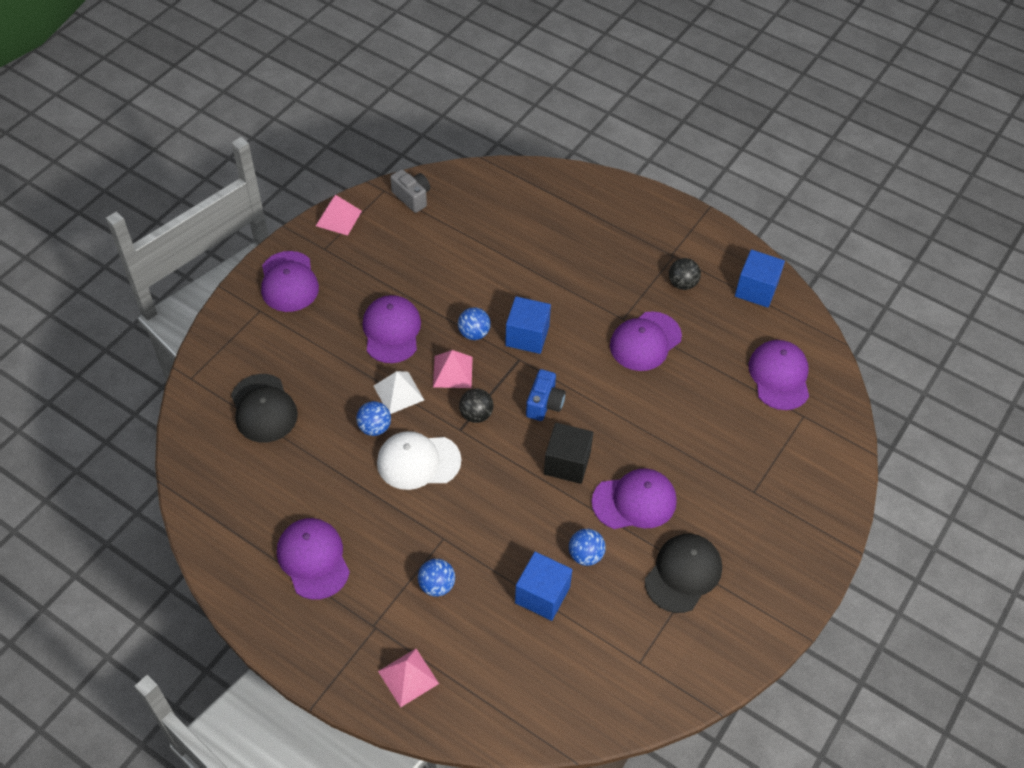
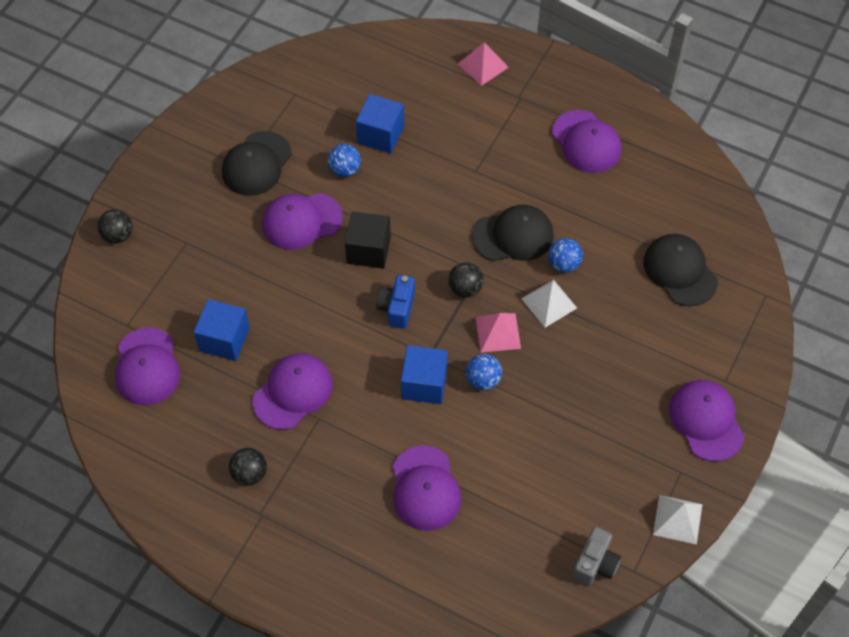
camera: 175 degrees right, 5 degrees up
pink pyramid [316,195,362,236] -> white pyramid [653,495,703,545]
purple cap [363,295,421,363] -> purple cap moved to [393,445,461,531]
white cap [377,431,461,490] -> black cap [472,205,554,261]
grey camera [390,169,430,213] -> grey camera turned 105 degrees counterclockwise [572,527,621,586]
blue ball [418,559,455,596] -> none
blue cube [735,249,785,308] -> blue cube moved to [194,299,250,361]
none -> black ball [97,209,132,244]

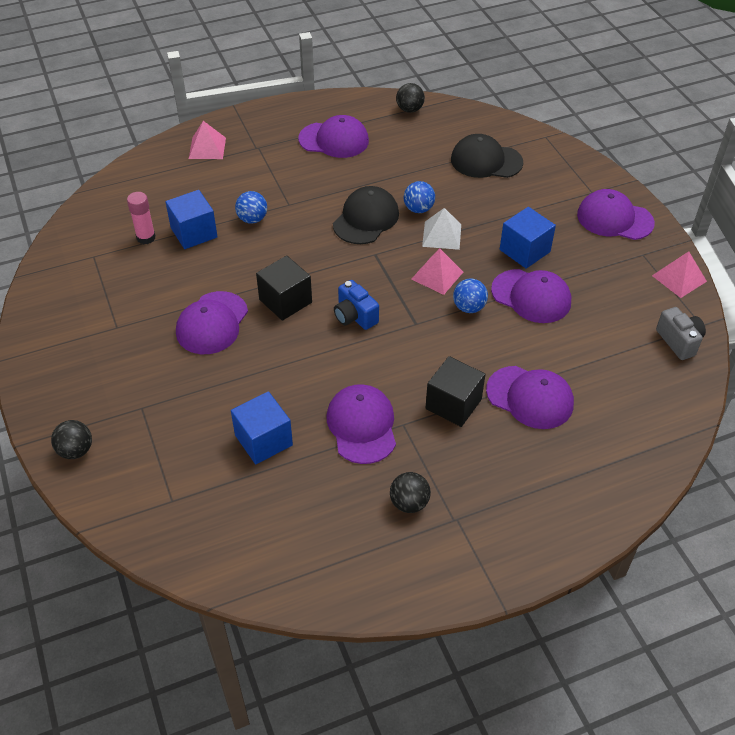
camera: 50 degrees left, 10 degrees down
purple cap [115,328,180,405] -> purple cap moved to [491,269,571,323]
black cap [222,131,292,196] -> none
blue ball [328,144,361,177] -> blue ball moved to [235,191,267,224]
blue cube [401,345,448,404] -> blue cube moved to [500,207,556,269]
black ball [448,262,484,298] -> black ball moved to [396,83,425,113]
white pyramid [653,495,703,545] -> pink pyramid [652,251,707,298]
none -> pink glue stick [127,192,156,244]
none -> black cube [425,356,486,427]

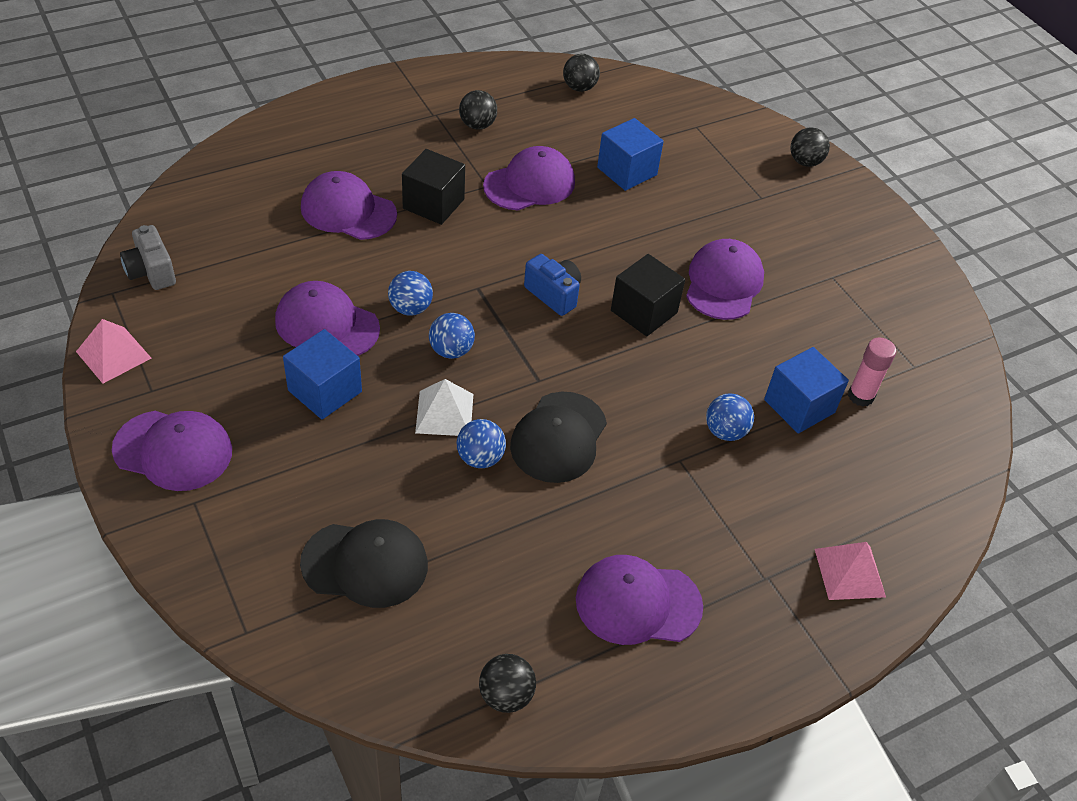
camera: 170 degrees right, 0 degrees up
purple cap [327,384,396,464] -> purple cap turned 105 degrees counterclockwise [483,146,575,210]
pink pyramid [411,248,463,295] -> blue ball [429,313,475,359]
none -> black ball [563,54,600,92]

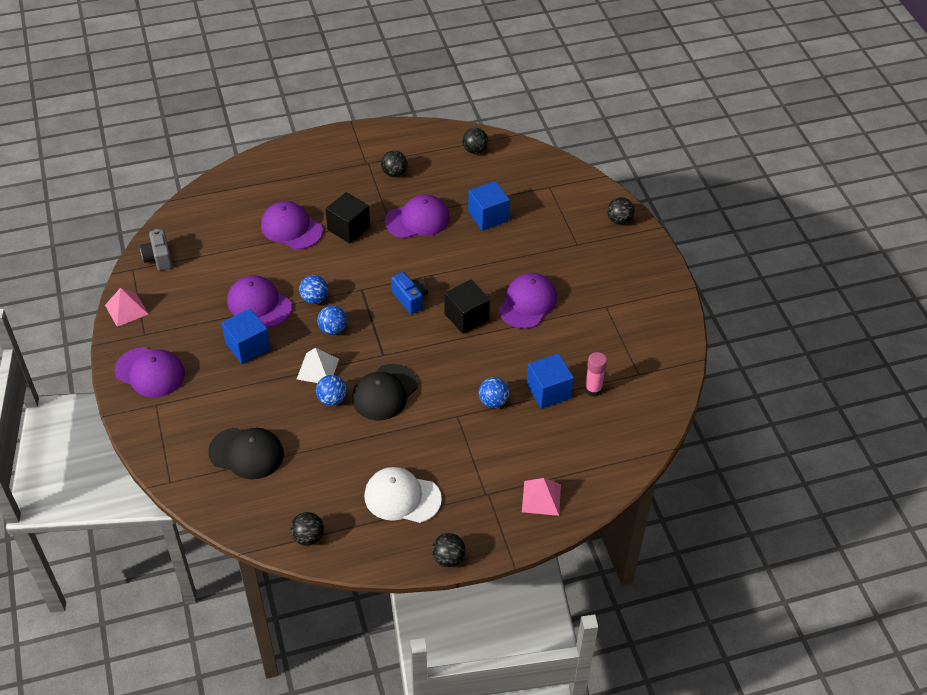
camera: 15 degrees right, 0 degrees up
purple cap [576,555,703,645] -> white cap [364,467,442,523]
none -> black ball [432,533,466,567]

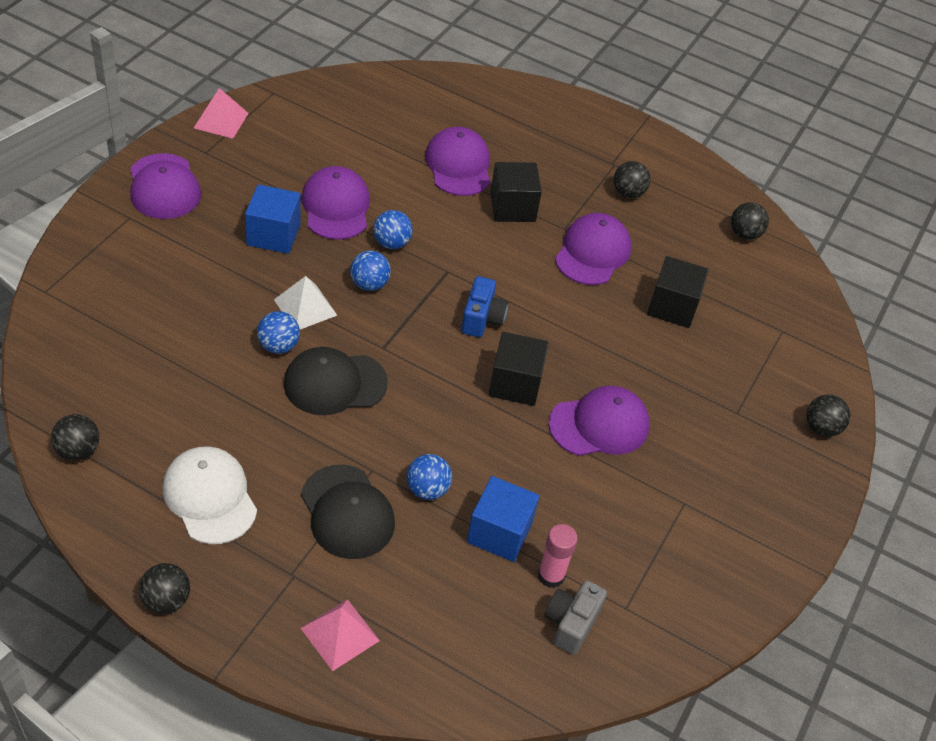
camera: 40 degrees right, 0 degrees up
grey camera [140,229,172,271] -> grey camera moved to [544,580,607,655]
black cap [208,428,284,479] -> black cap moved to [301,465,395,559]
purple cap [385,194,450,238] -> purple cap turned 90 degrees counterclockwise [555,213,631,285]
blue cube [468,181,510,231] -> black cube [647,256,709,328]

